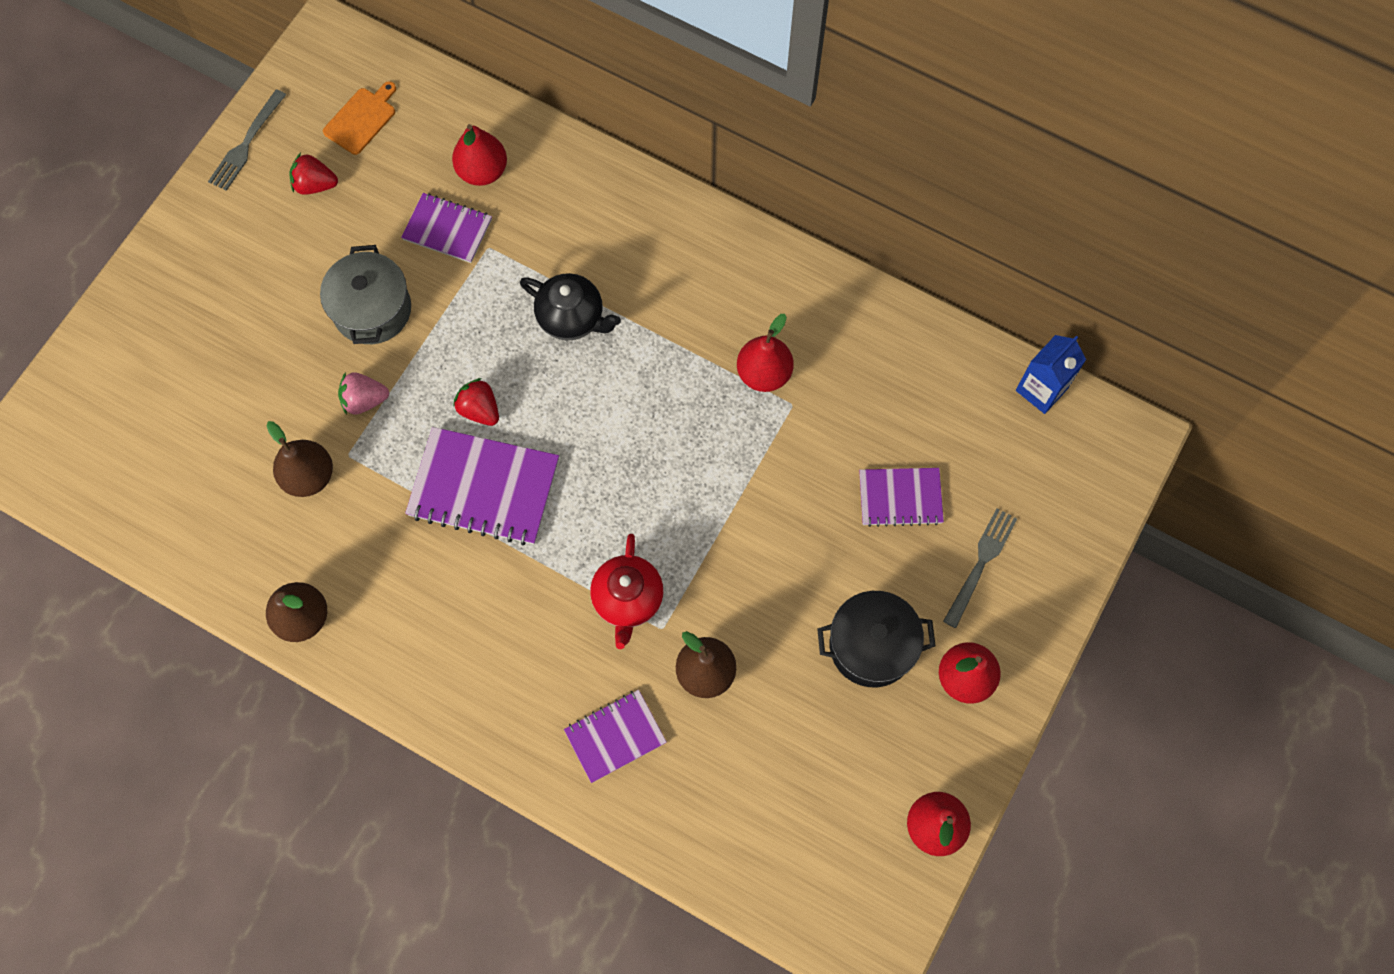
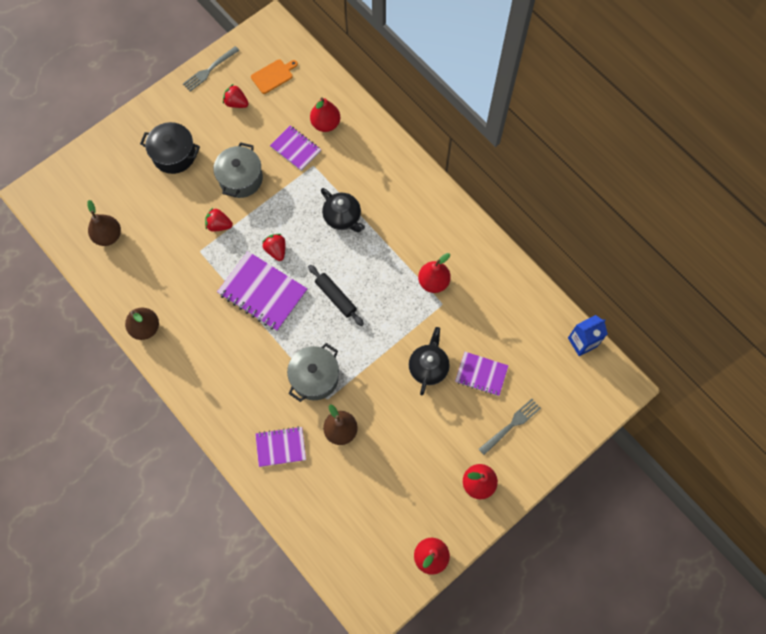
camera: 20 degrees right, 0 degrees up
brown pear [267,421,333,497] -> brown pear moved to [87,200,121,246]
pink strawberry [338,372,389,415] -> red strawberry [205,208,233,232]
red teapot [590,534,664,649] -> grey pot [287,343,339,402]
black pot [817,591,936,687] -> black pot moved to [140,122,200,174]
none -> black rolling pin [308,265,364,326]
none -> black teapot [409,327,450,395]

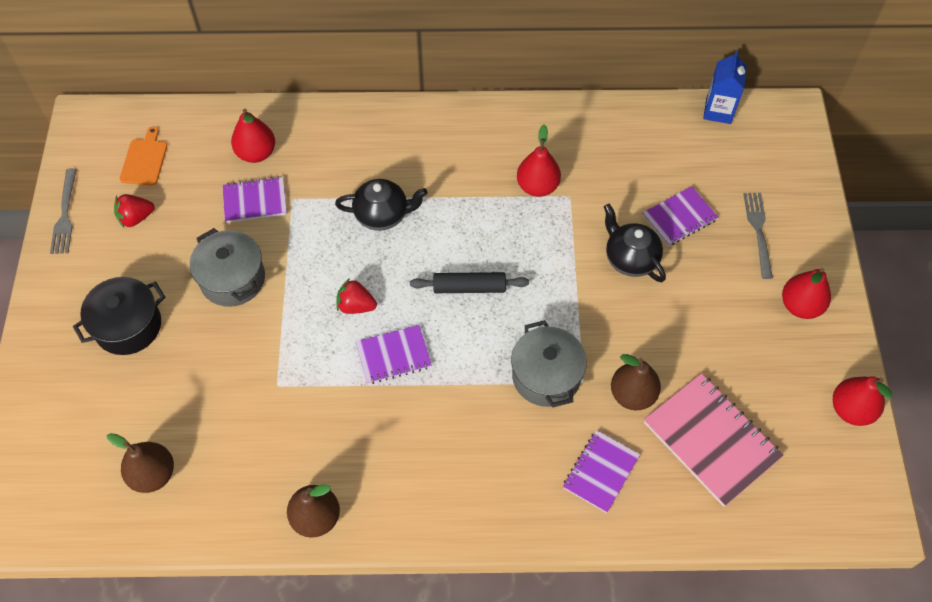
camera: 50 degrees left, 10 degrees down
red strawberry [205,208,233,232] -> none
purple notebook [217,251,308,331] -> purple notebook [356,325,432,384], size x0.61
none -> pink notebook [644,373,784,507]

